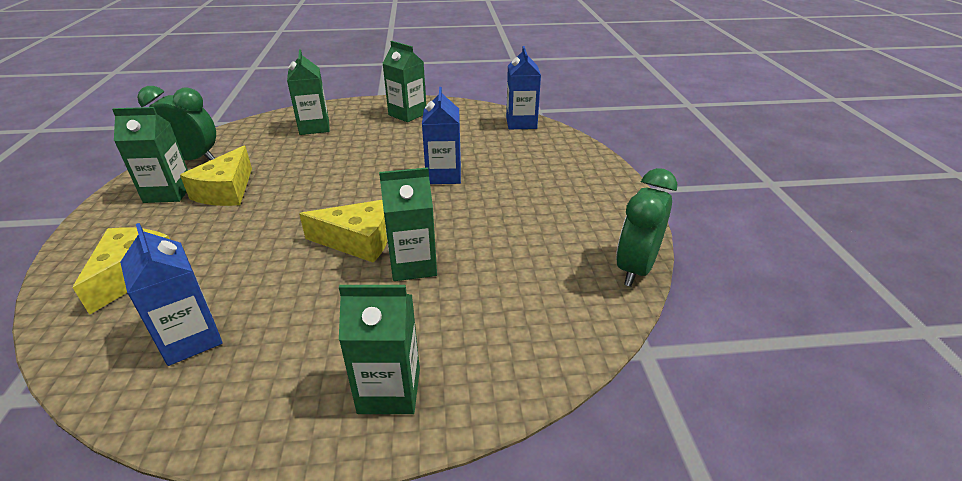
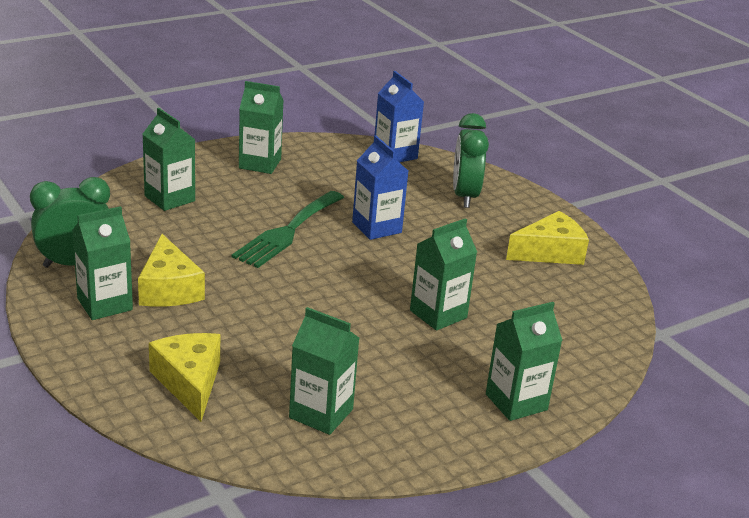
camera: 30 degrees left, 5 degrees down
blue carton [120,223,223,366] -> green carton [289,307,359,435]
yellow cheese [299,200,387,263] -> yellow cheese moved to [506,211,589,265]
green clock [616,168,677,287] -> green clock moved to [453,113,489,208]
none -> green fork [232,191,344,268]

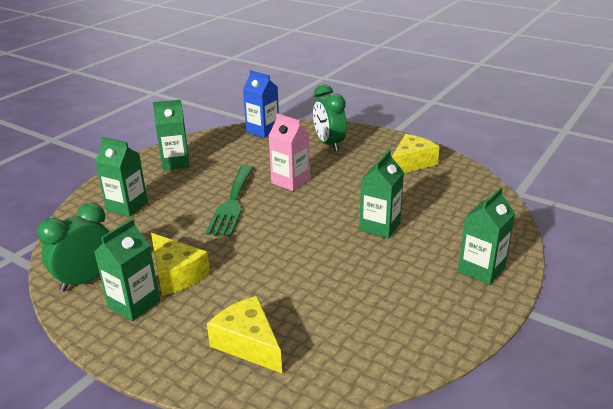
camera: 20 degrees left, 0 degrees up
green carton [289,307,359,435] -> none
blue carton [352,136,408,240] -> pink carton [268,113,310,191]

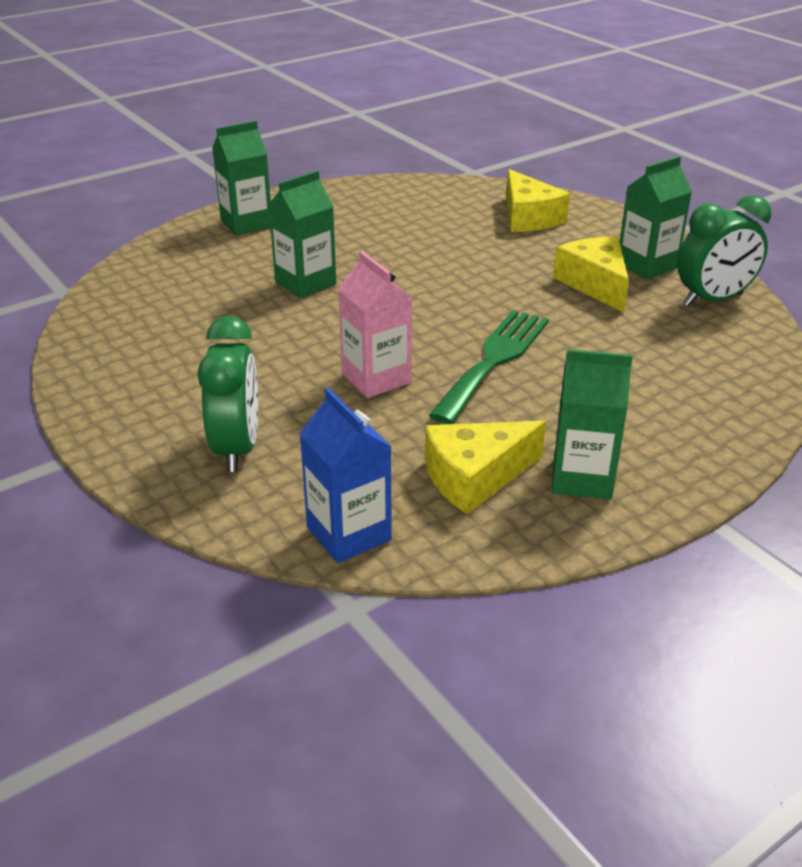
camera: 160 degrees left, 5 degrees up
green carton [95,137,148,217] -> none
yellow cheese [392,134,440,173] -> yellow cheese moved to [425,421,546,514]

